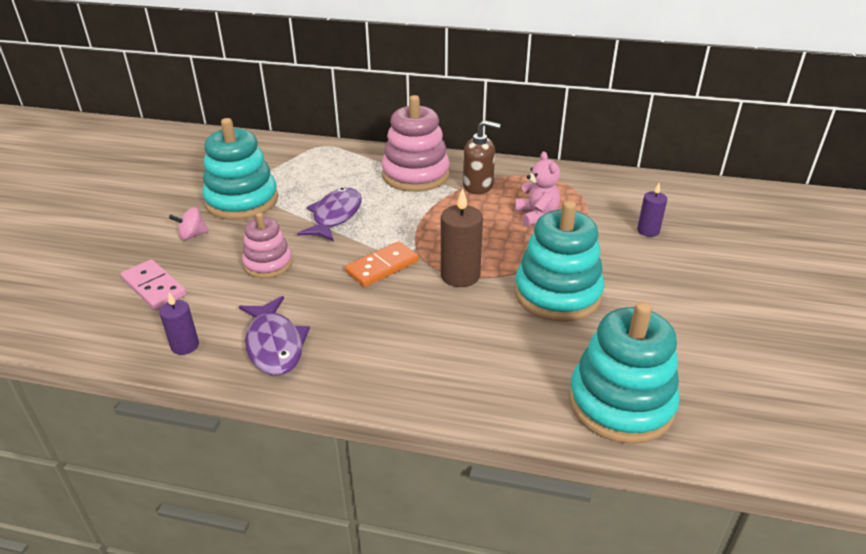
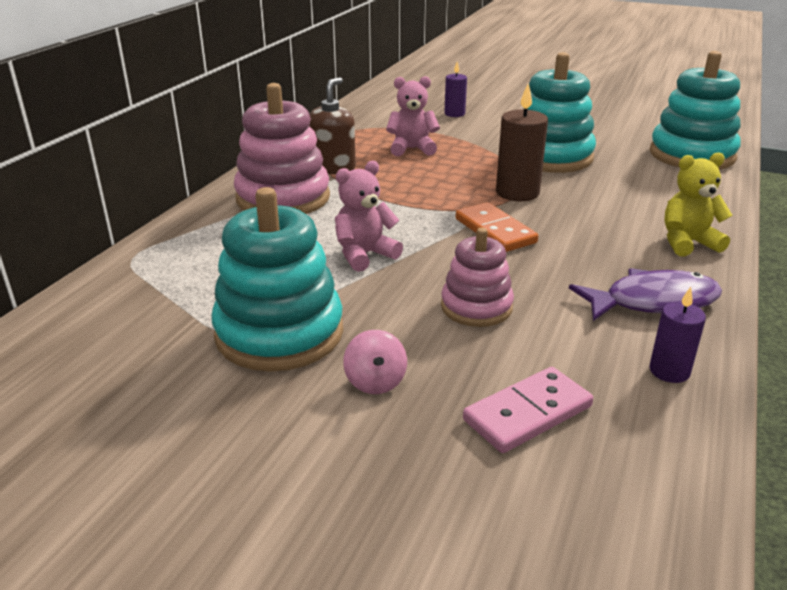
camera: 80 degrees left, 5 degrees down
purple fish [297,188,362,242] -> pink teddy bear [335,161,403,272]
none -> yellow teddy bear [665,152,732,256]

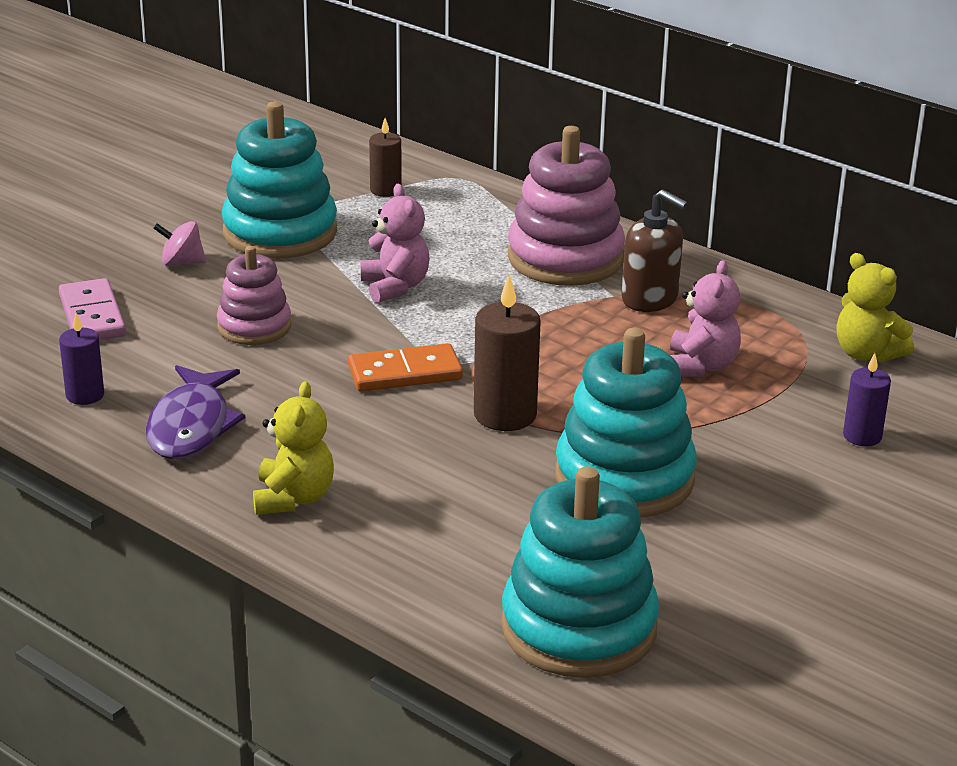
camera: 105 degrees right, 0 degrees up
none -> brown candle [369,118,402,197]
none -> yellow teddy bear [837,253,914,362]

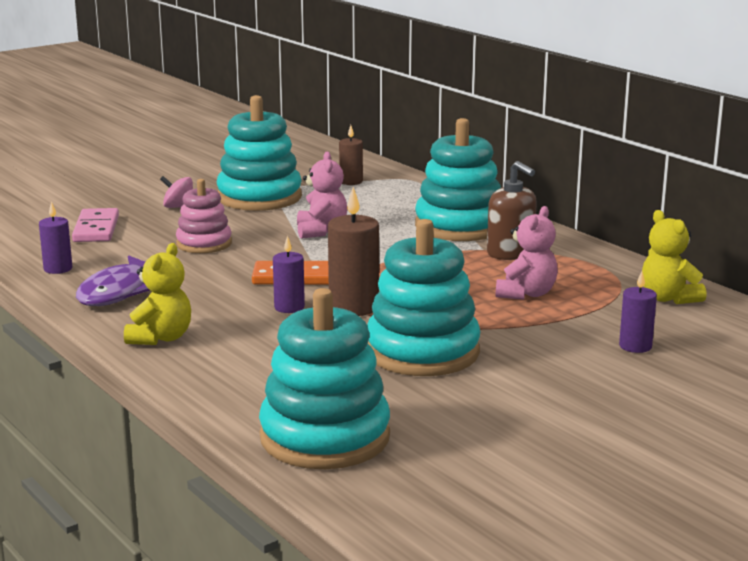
camera: 15 degrees right, 10 degrees down
pink stacking toy [508,126,625,286] -> turquoise stacking toy [415,118,501,241]
none -> purple candle [273,236,305,313]

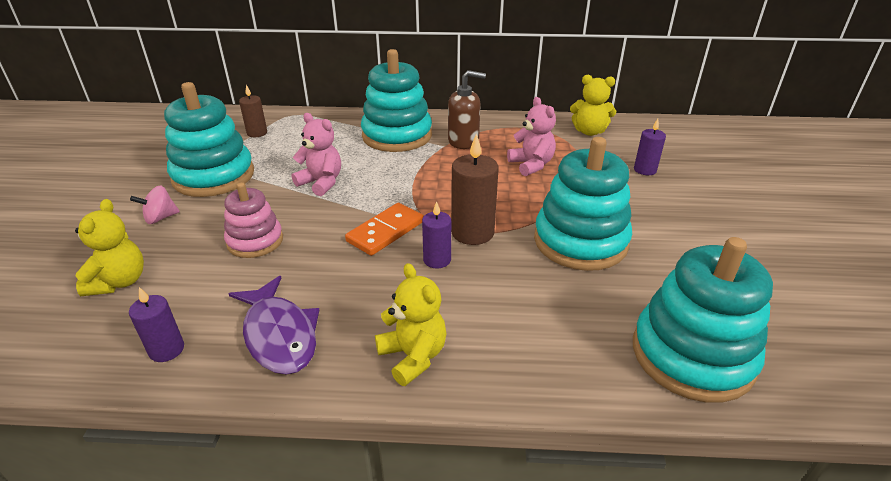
camera: 50 degrees left, 15 degrees up
pink domino [72,208,119,242] -> yellow teddy bear [75,199,144,296]

